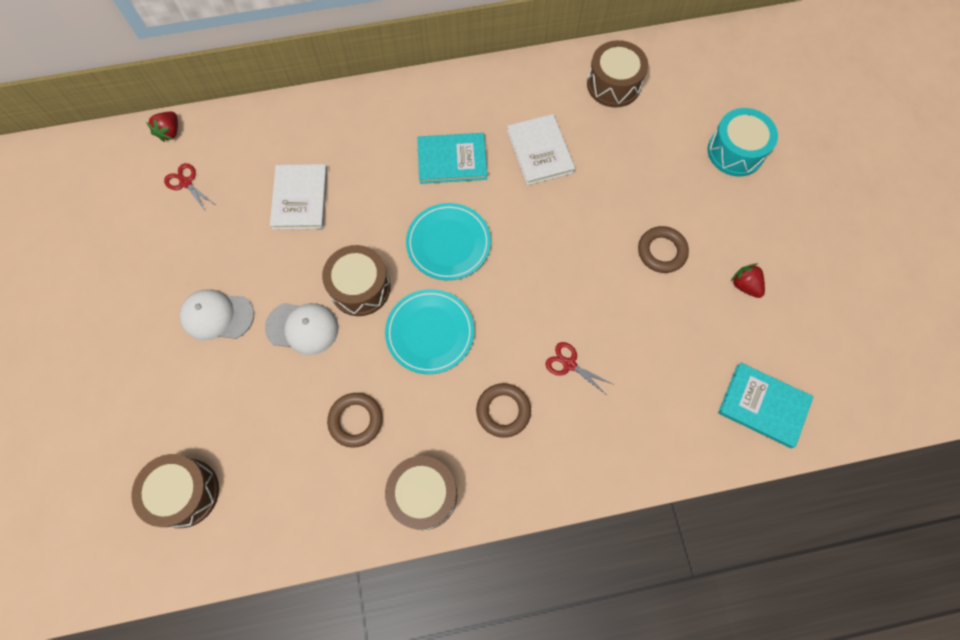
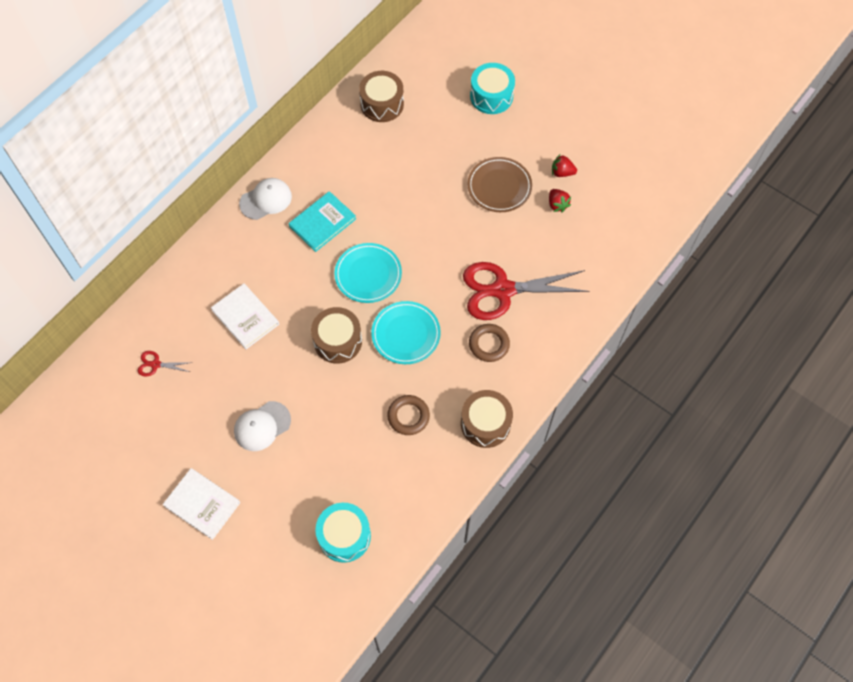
camera: 40 degrees left, 5 degrees down
brown drum [131,454,219,528] -> turquoise drum [315,503,371,563]
red strawberry [146,112,178,142] -> red strawberry moved to [549,189,571,212]
white cap [265,303,339,355] -> white cap moved to [239,178,292,220]
white book [507,114,575,185] -> white book moved to [163,468,240,540]
red scissors [545,342,613,395] -> red scissors [463,262,589,320], size x2.39
brown ring [638,226,689,273] -> brown plate [468,157,532,212]
turquoise book [718,363,814,448] -> none

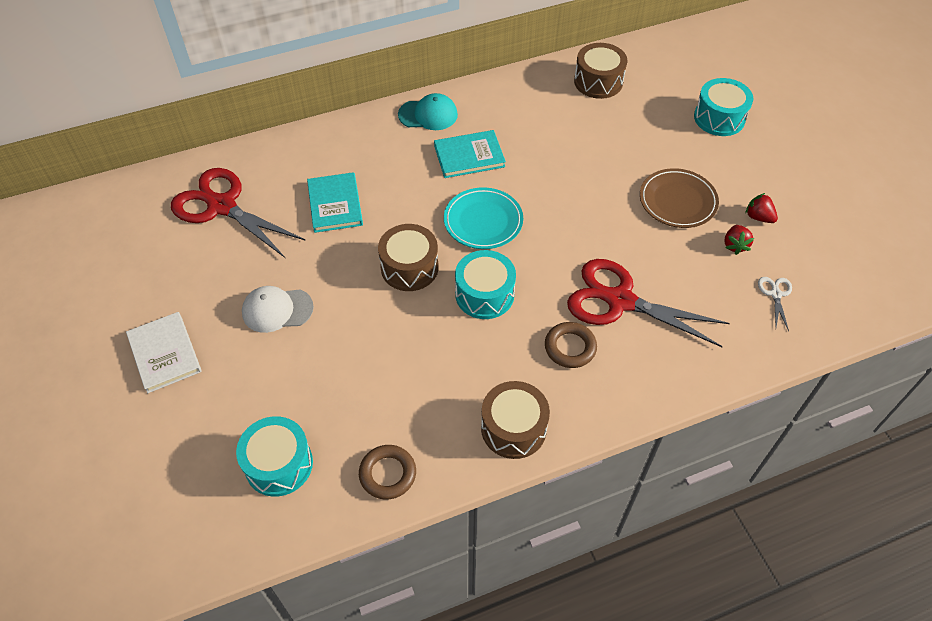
camera: 30 degrees right, 10 degrees down
red scissors [138,351,193,376] -> red scissors [171,168,305,258], size x2.39
white book [211,283,279,349] -> turquoise book [307,172,363,233]
white cap [239,178,292,220] -> turquoise cap [398,93,458,130]
turquoise plate [371,301,441,364] -> turquoise drum [455,250,516,319]
brown ring [387,395,430,435] -> brown ring moved to [359,445,416,499]
none -> white scissors [758,277,792,331]

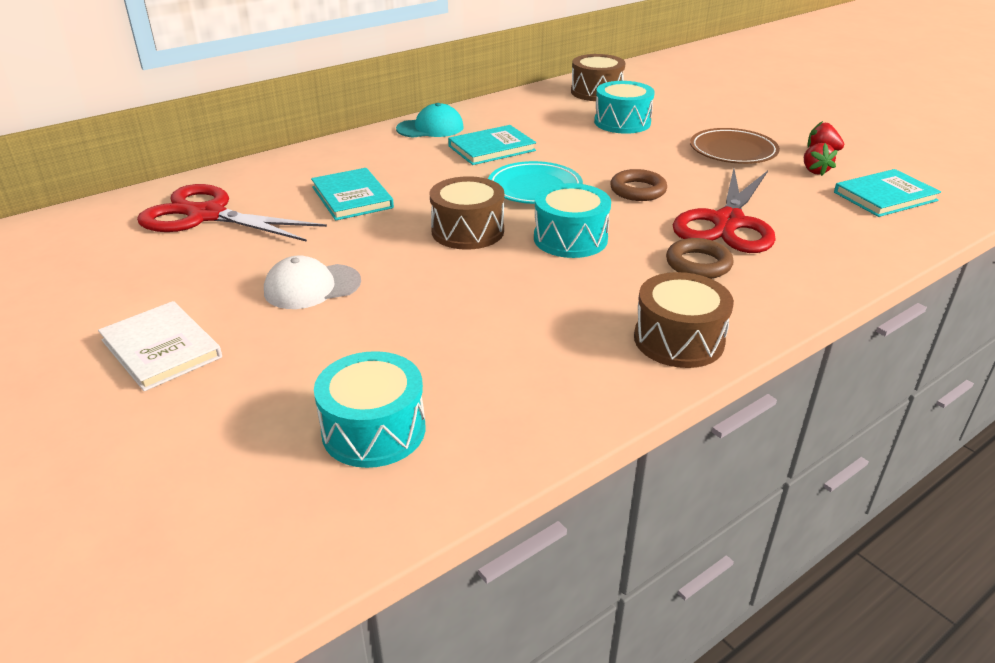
camera: 15 degrees left, 20 degrees down
brown ring [359,445,416,499] -> brown ring moved to [610,169,667,201]
red scissors [567,259,730,347] -> red scissors turned 75 degrees counterclockwise [673,169,776,253]
turquoise drum [694,78,753,136] -> turquoise drum moved to [594,81,655,134]
white scissors [758,277,792,331] -> turquoise book [834,169,941,217]

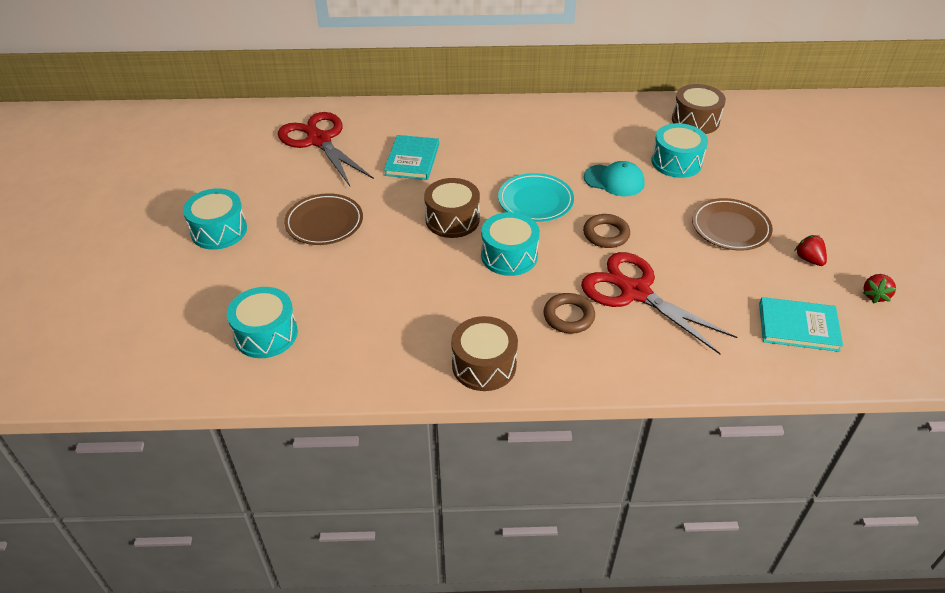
camera: 35 degrees right, 10 degrees up
white book [98,301,222,391] -> turquoise drum [183,188,247,250]
white cap [264,256,361,309] -> brown plate [284,193,363,245]
turquoise cap [396,103,464,138] -> turquoise cap moved to [584,161,645,196]
turquoise book [448,125,536,165] -> none
red scissors [673,169,776,253] -> red scissors turned 75 degrees clockwise [581,252,738,354]
red strawberry [804,143,838,176] -> red strawberry moved to [863,274,897,304]

